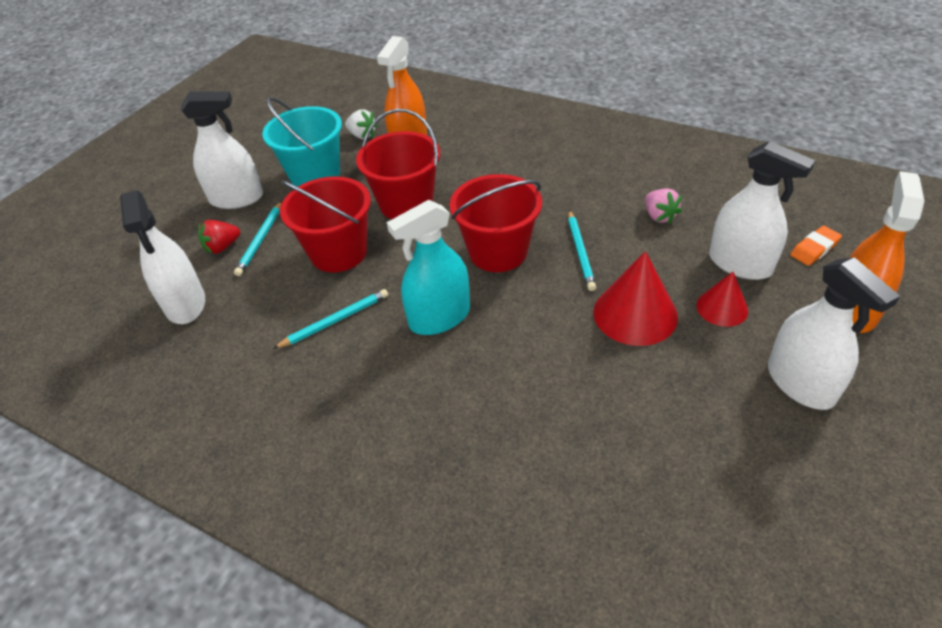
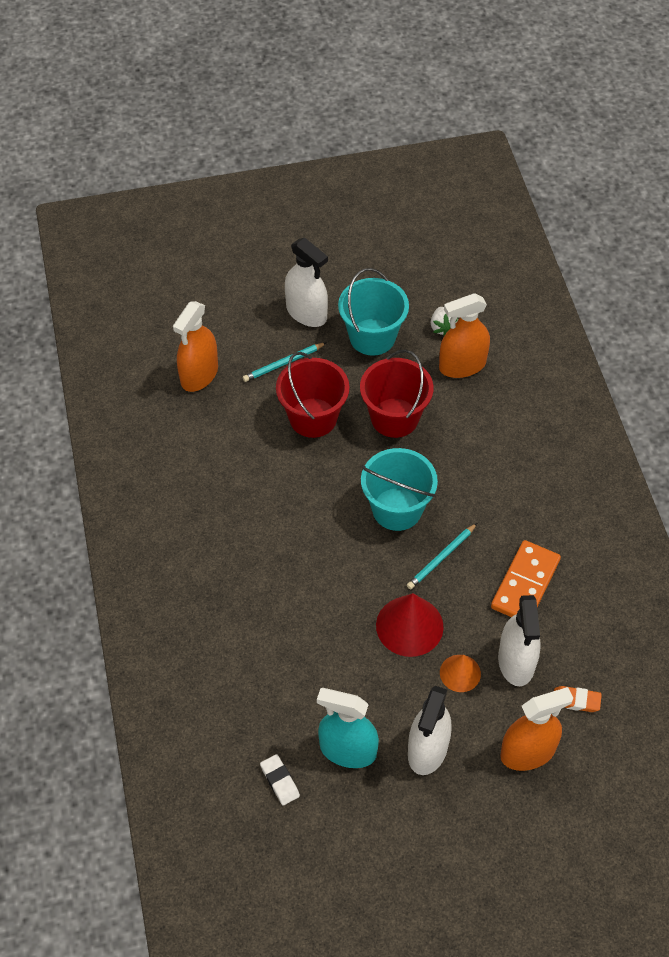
camera: 45 degrees right, 10 degrees up
white spray bottle [120,190,205,324] -> orange spray bottle [173,301,218,392]
red strawberry [198,220,240,254] -> none
turquoise pencil [273,289,388,349] -> none
turquoise spray bottle [387,200,470,335] -> turquoise spray bottle moved to [317,688,379,768]
red bucket [450,174,542,272] -> turquoise bucket [361,448,438,531]
pink strawberry [645,188,682,224] -> orange domino [491,540,561,617]
red cone [696,272,748,327] -> orange cone [440,655,481,692]
none -> white eraser [260,754,300,805]

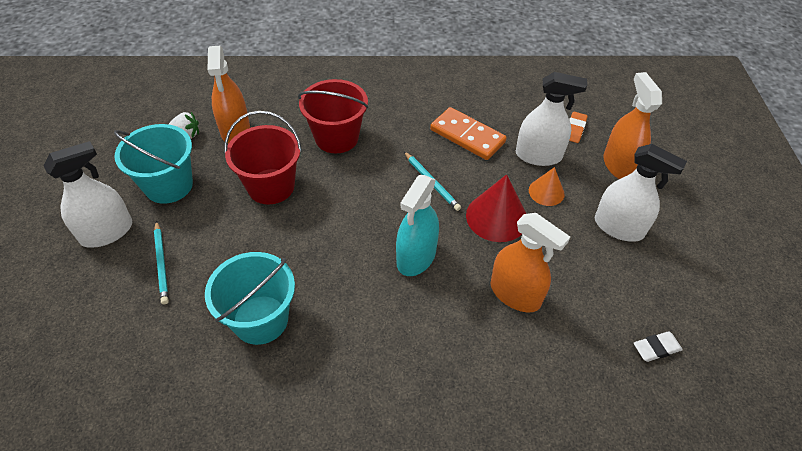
camera: 80 degrees left, 5 degrees down
orange spray bottle [173,301,218,392] -> orange spray bottle moved to [491,213,570,313]
red bucket [276,352,349,438] -> red bucket moved to [298,79,369,153]
turquoise spray bottle [317,688,379,768] -> turquoise spray bottle moved to [396,175,439,276]
turquoise bucket [361,448,438,531] -> turquoise bucket moved to [205,252,295,345]

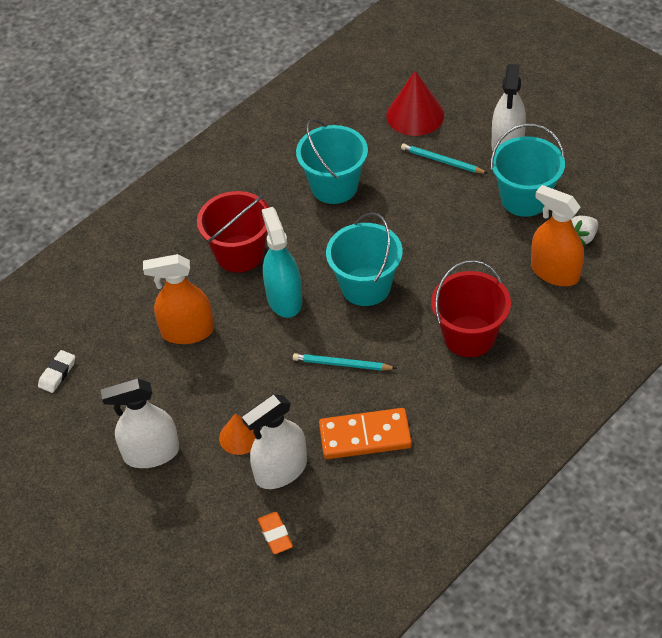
camera: 140 degrees right, 0 degrees up
red bucket [224,111,302,204] -> red bucket moved to [197,191,269,273]
red cone [466,174,527,242] -> red cone moved to [386,71,444,136]
orange spray bottle [603,72,662,179] -> none
none -> turquoise bucket [326,212,402,306]

